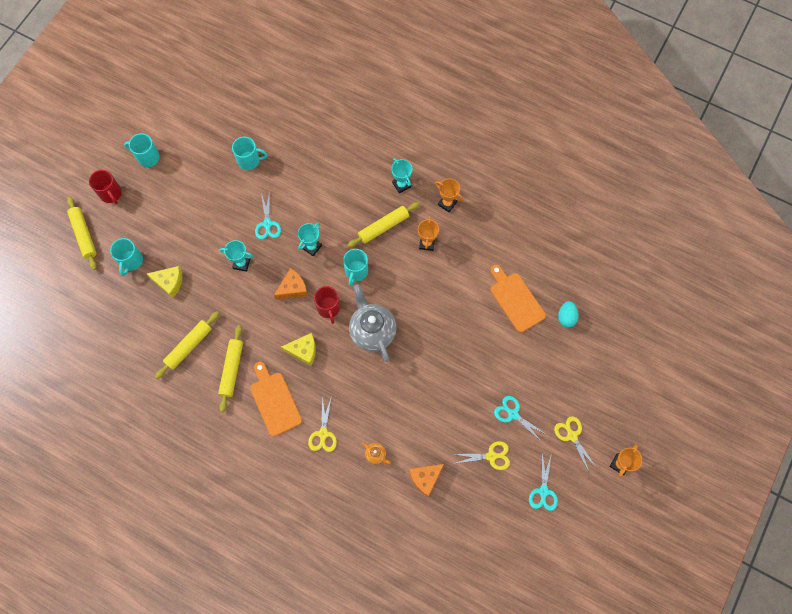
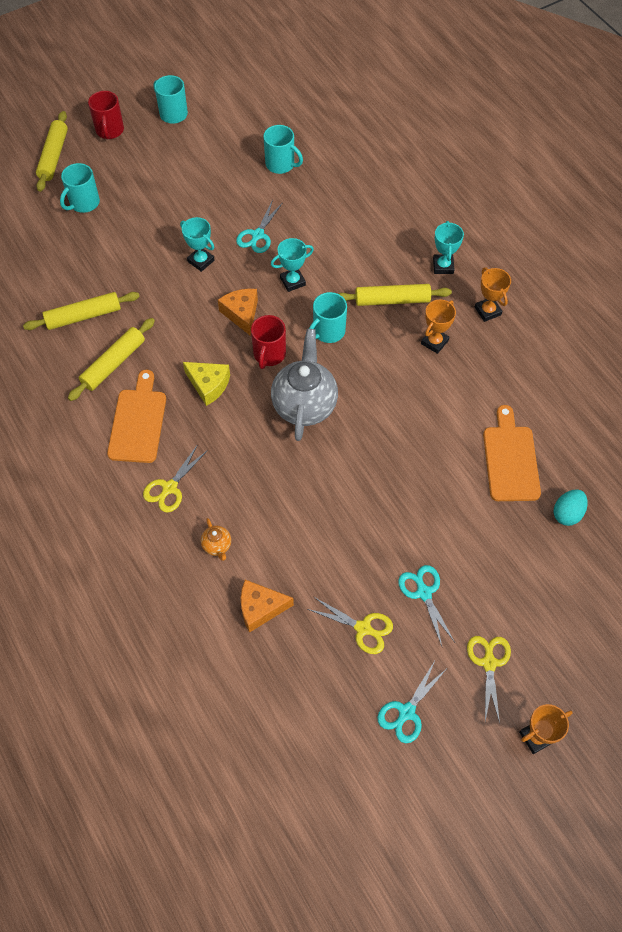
camera: 30 degrees right, 10 degrees down
yellow cheese [147,266,183,298] -> none
orange cheese [274,268,308,300] -> orange cheese turned 105 degrees counterclockwise [218,289,258,336]

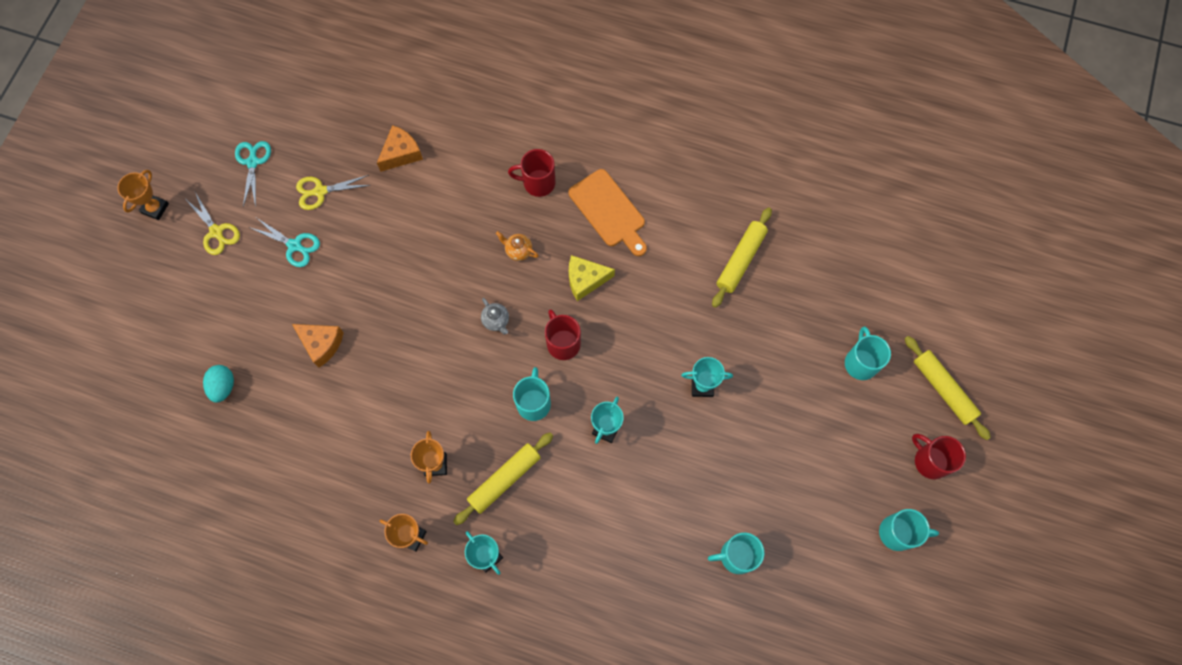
camera: 140 degrees right, 10 degrees up
yellow rolling pin [68,318,155,401] -> none
yellow scissors [143,444,208,512] -> red mug [508,149,555,197]
orange teapot [201,518,231,561] -> orange teapot moved to [496,231,539,261]
orange cheese [218,289,258,336] -> orange cheese moved to [292,324,344,368]
turquoise scissors [236,200,282,253] -> none
grey teapot [271,329,338,441] -> grey teapot [481,298,509,334], size x0.43
orange cutting board [483,405,541,501] -> none

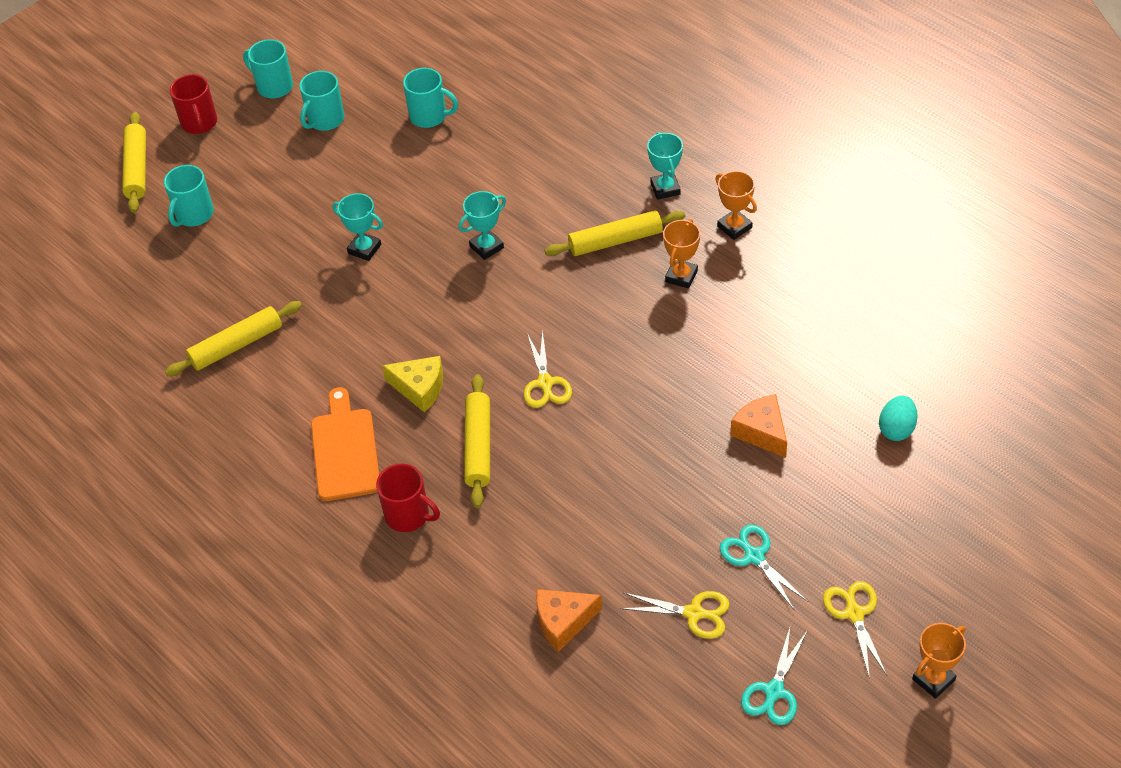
camera: 150 degrees left, 20 degrees down
grey teapot [481,298,509,334] -> yellow scissors [524,330,572,408]
orange teapot [496,231,539,261] -> yellow rolling pin [464,374,490,508]
turquoise mug [513,367,551,421] -> turquoise mug moved to [299,71,345,131]
red mug [545,309,581,360] -> none

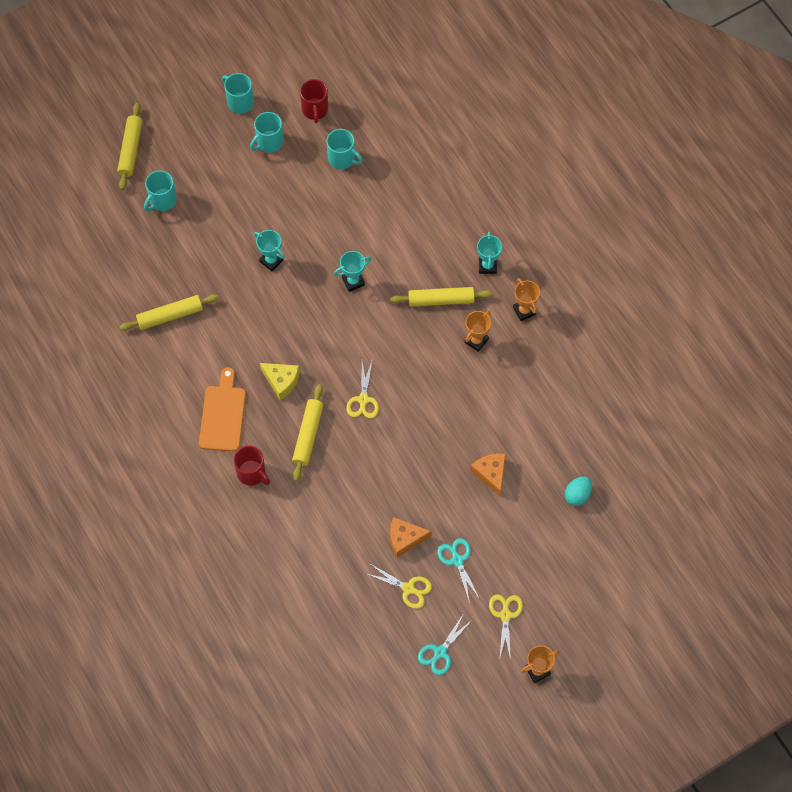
camera: 10 degrees right, 15 degrees up
red mug [170,74,217,134] -> red mug moved to [300,79,328,123]
orange cheese [536,589,602,652] -> orange cheese moved to [390,517,431,558]

